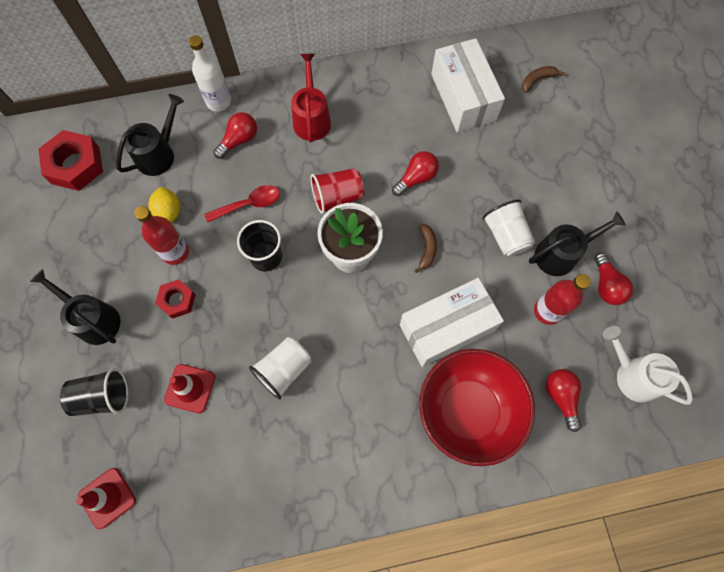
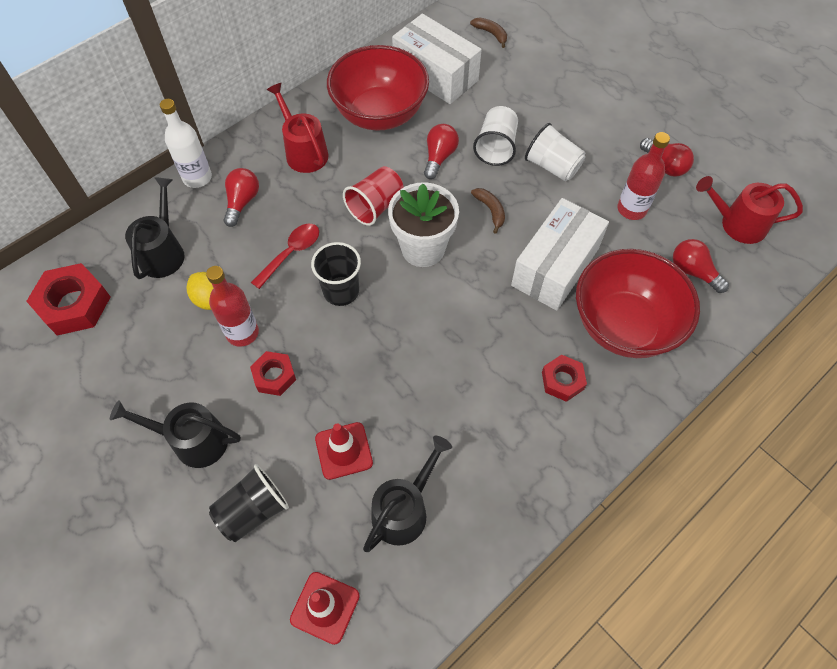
camera: 30 degrees left, 10 degrees down
white cup [249,337,311,399] -> white cup moved to [473,106,518,166]
brown banana [522,66,565,93] -> brown banana turned 105 degrees clockwise [470,17,507,48]
black watering can [529,211,626,276] -> black watering can moved to [363,436,452,552]
white watering can [603,326,693,405] -> red watering can [696,176,803,244]
none -> red bowl [327,45,429,130]
none -> red nut [542,355,587,402]

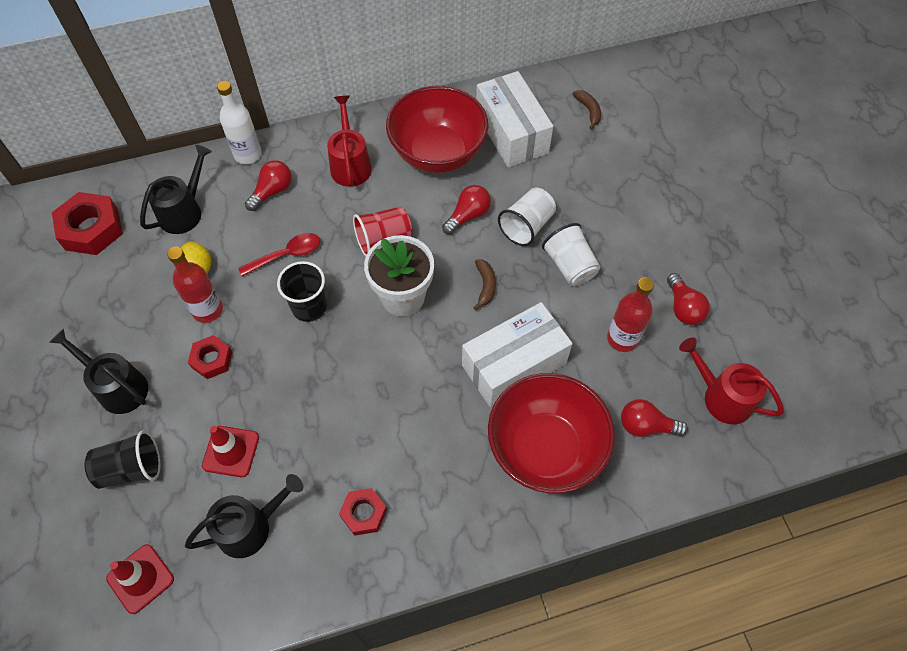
camera: 25 degrees right, 0 degrees up
red nut [542,355,587,402] -> red nut moved to [339,488,387,536]
red light bulb [673,239,729,293] -> red light bulb turned 60 degrees counterclockwise [621,399,688,437]

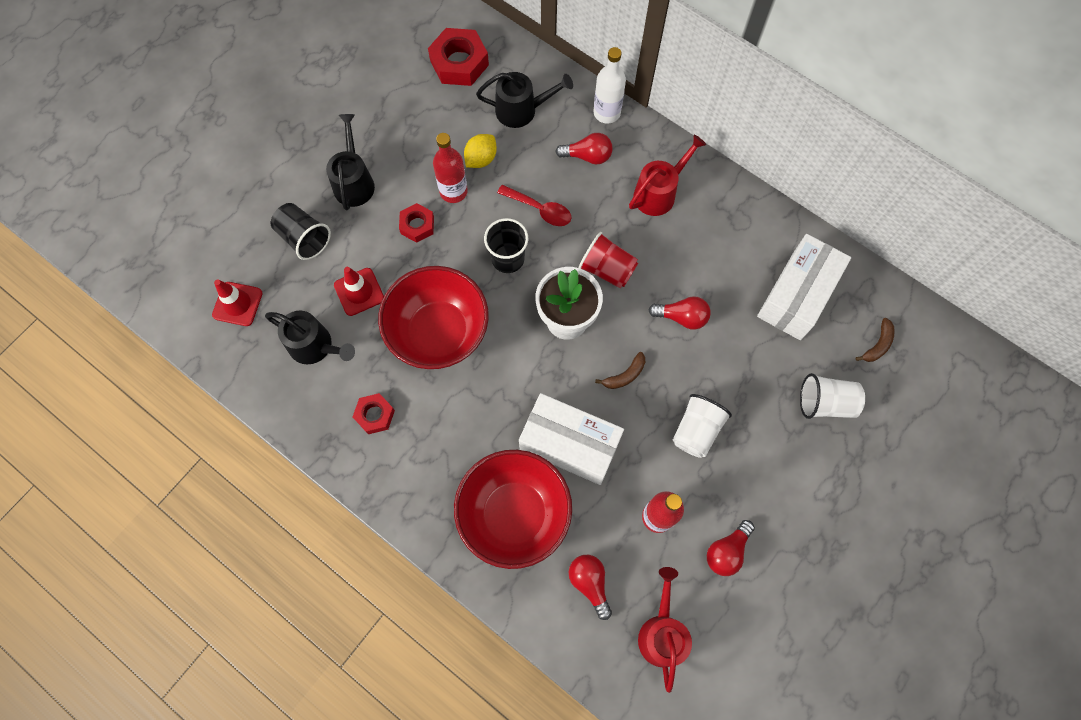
camera: 55 degrees right, 10 degrees up
red bowl [386,86,488,173] -> red bowl moved to [378,266,489,369]
white cup [498,188,556,246] -> white cup moved to [800,373,865,419]

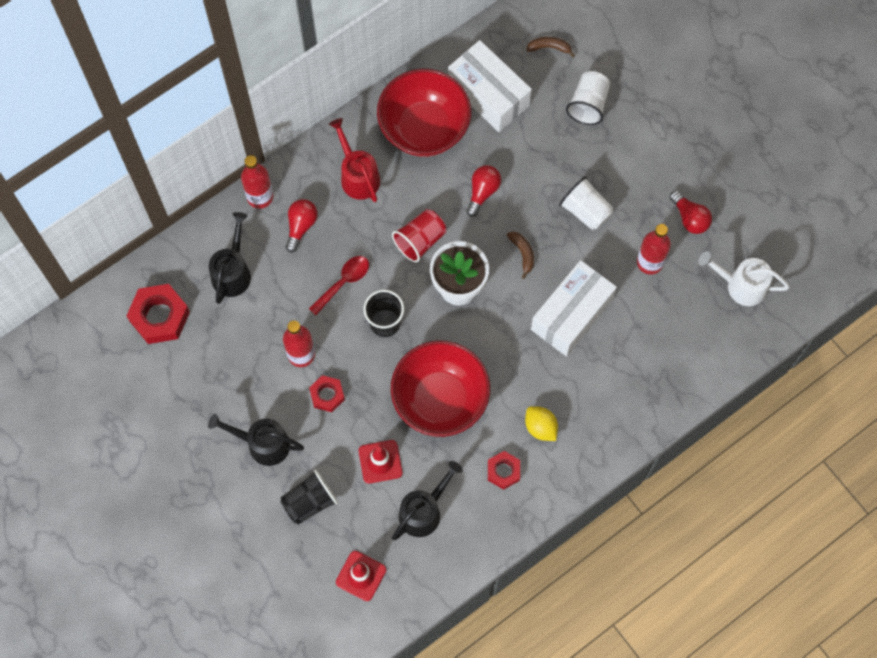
camera: 75 degrees left, 0 degrees up
red bowl [454,450,572,569] -> red bowl moved to [377,69,471,157]
yellow lemon [464,134,497,168] -> yellow lemon moved to [525,406,558,441]
red light bulb [569,555,612,620] -> none
white bottle [594,47,626,124] -> red bottle [241,155,273,209]
red watering can [638,567,692,693] -> white watering can [698,252,790,306]
brown banana [855,318,895,362] -> brown banana turned 45 degrees counterclockwise [526,37,575,57]

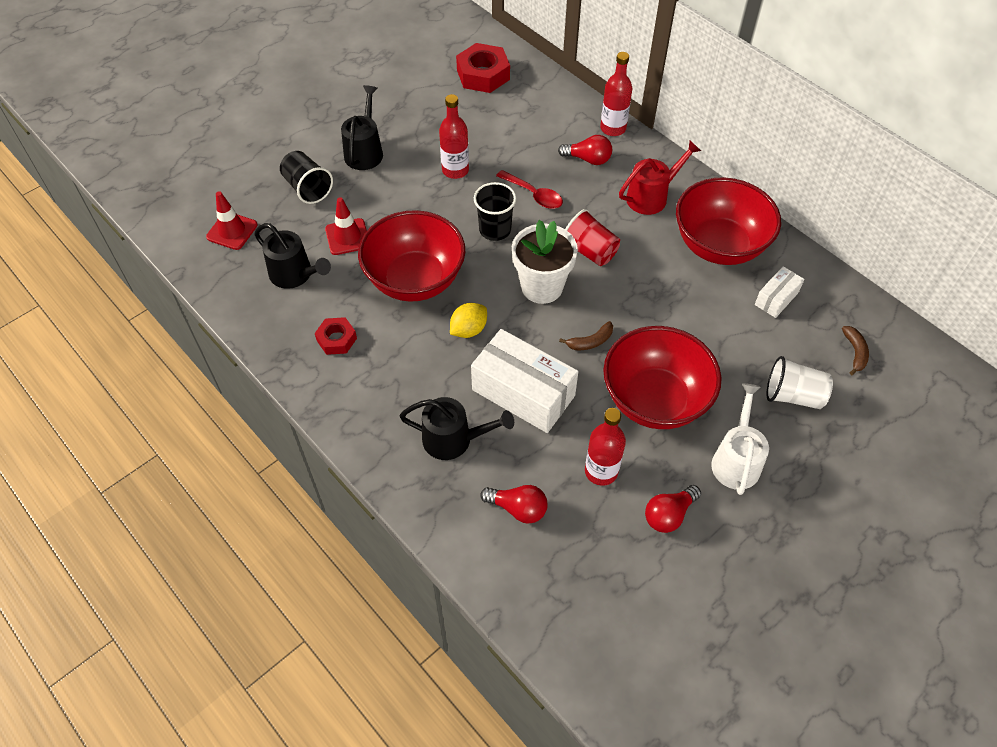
camera: 85 degrees right, 15 degrees down
black watering can [209,212,251,304] -> black watering can moved to [400,397,514,460]
red nut [309,375,345,412] -> none
white box [448,40,532,132] -> white box [755,266,805,318], size x0.51
red light bulb [466,165,501,217] -> red light bulb moved to [480,485,548,524]
yellow lemon [525,406,558,441] -> yellow lemon moved to [450,303,487,338]
white cup [559,177,614,231] -> red bowl [603,326,721,429]
white watering can [698,252,790,306] -> white watering can moved to [711,383,769,495]

